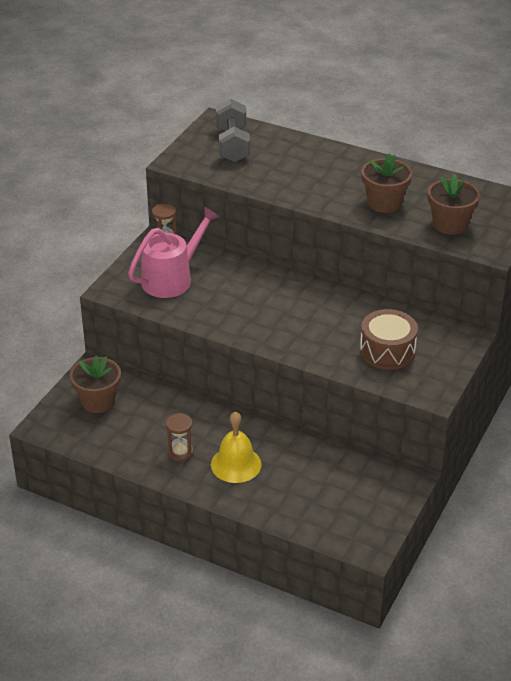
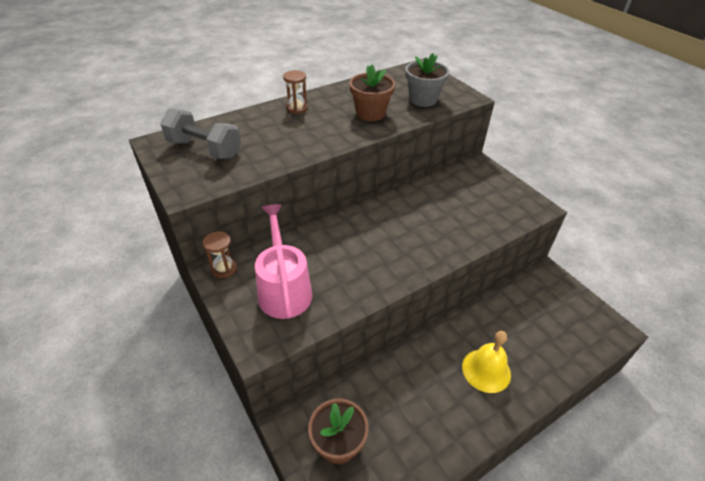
camera: 60 degrees left, 5 degrees up
brown hourglass [166,413,194,461] -> brown hourglass moved to [283,70,308,114]
brown drum [360,309,418,370] -> none
brown flower pot [428,174,480,235] -> grey flower pot [405,53,449,107]

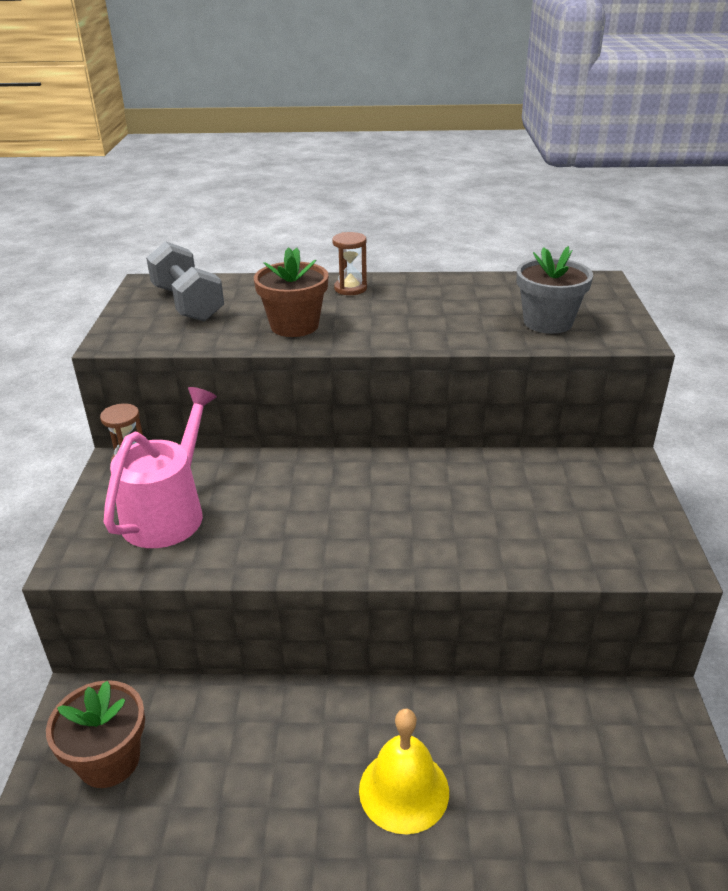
camera: 35 degrees right, 10 degrees down
brown flower pot [349,65,395,121] -> brown flower pot moved to [254,247,329,337]

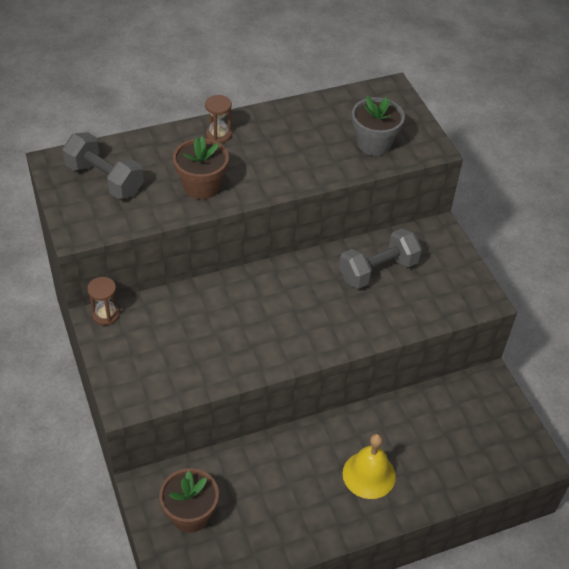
camera: 25 degrees left, 15 degrees up
pink watering can [104,387,217,548] -> none
none -> grey dumbbell [339,228,422,289]

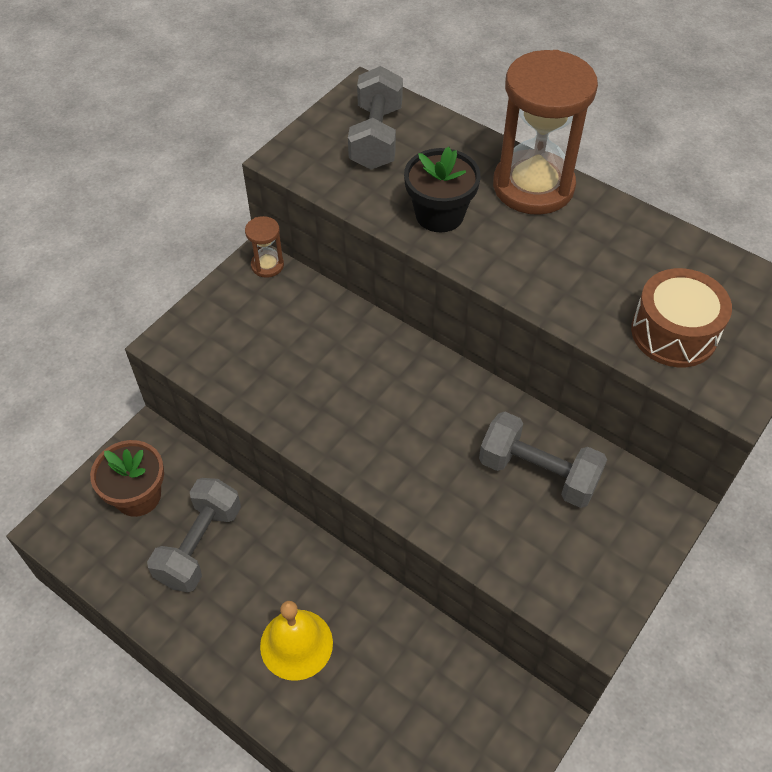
camera: 60 degrees right, 5 degrees up
brown flower pot [173,137,229,199] -> black flower pot [404,147,481,232]
brown hourglass [205,95,232,144] -> brown hourglass [493,50,598,215], size x2.29
grey flower pot [352,96,405,156] -> brown drum [631,268,732,367]
none -> grey dumbbell [147,478,241,592]

